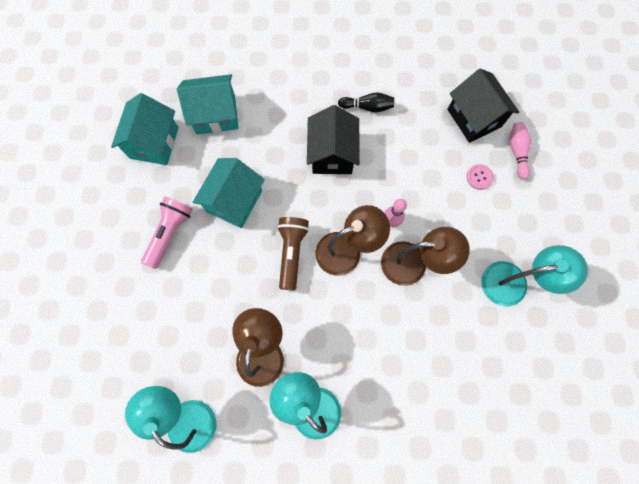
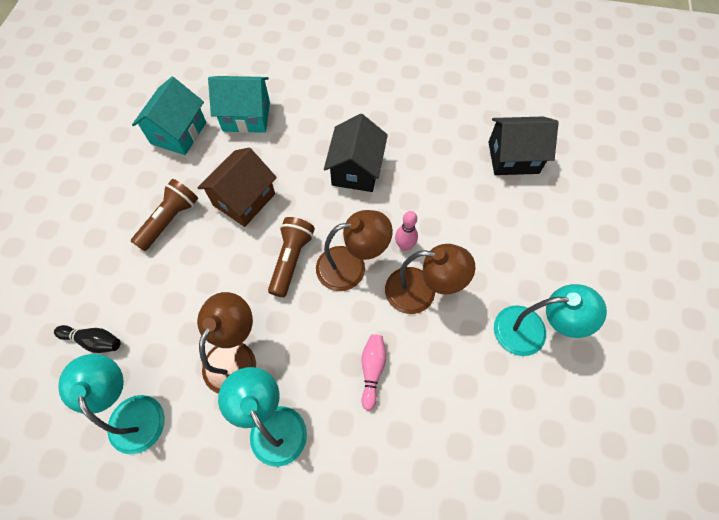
camera: 10 degrees right, 10 degrees down
pink flashlight [141,196,193,269] -> brown flashlight [131,179,198,251]
turquoise house [192,158,265,228] -> brown house [197,148,277,227]
black bowling pin [338,92,394,112] -> black bowling pin moved to [54,325,121,353]
black house [447,69,519,143] -> black house turned 75 degrees counterclockwise [489,116,559,175]
pink button [467,164,494,190] -> none
pink bowling pin [510,122,531,180] -> pink bowling pin moved to [362,334,386,411]

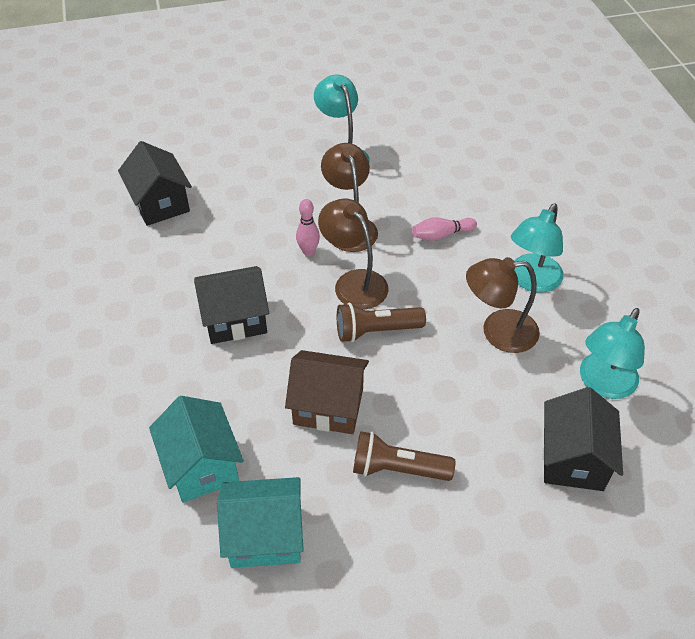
camera: 115 degrees left, 15 degrees down
black bowling pin [54,325,121,353] -> black house [543,387,623,491]

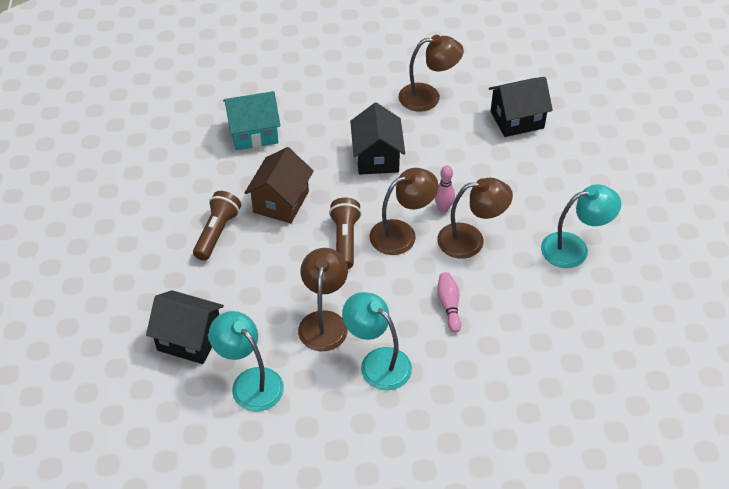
camera: 100 degrees right, 0 degrees up
turquoise house [217,477,304,568] -> none
none -> brown lamp [399,35,464,112]

